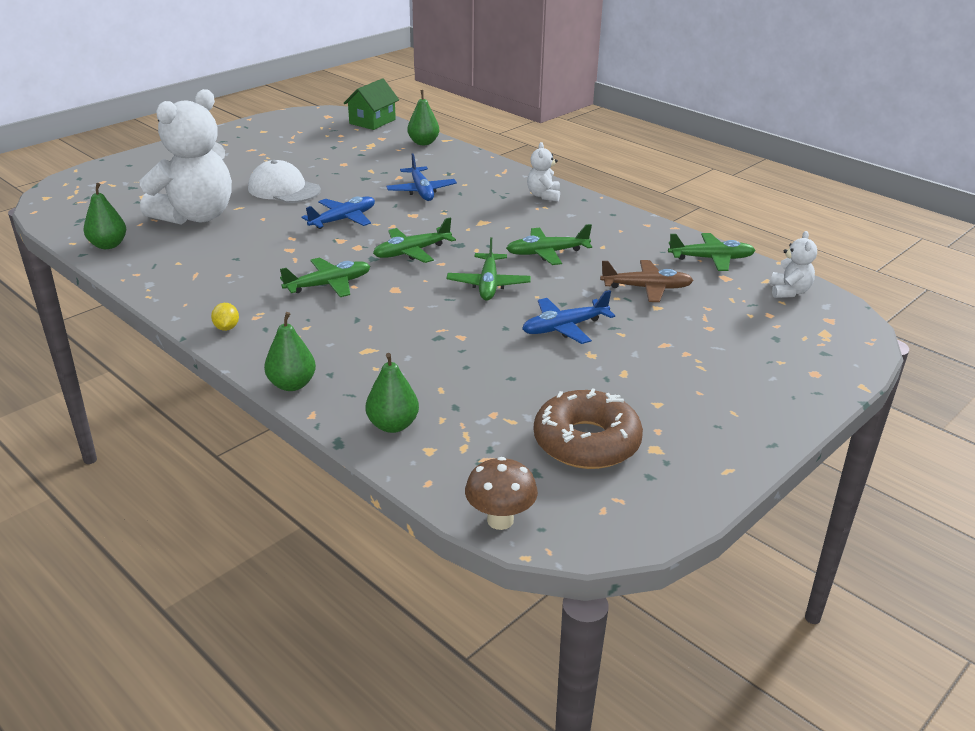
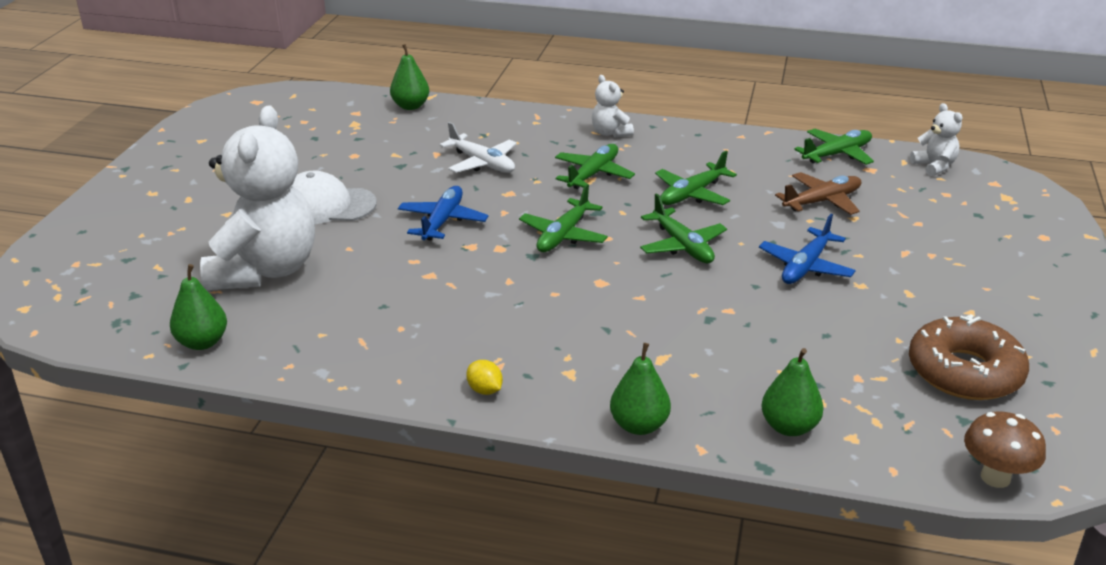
camera: 30 degrees left, 0 degrees up
green plane [280,258,371,297] -> green plane moved to [555,144,635,189]
green house [343,78,399,130] -> none
blue plane [386,153,457,201] -> white plane [439,122,517,173]

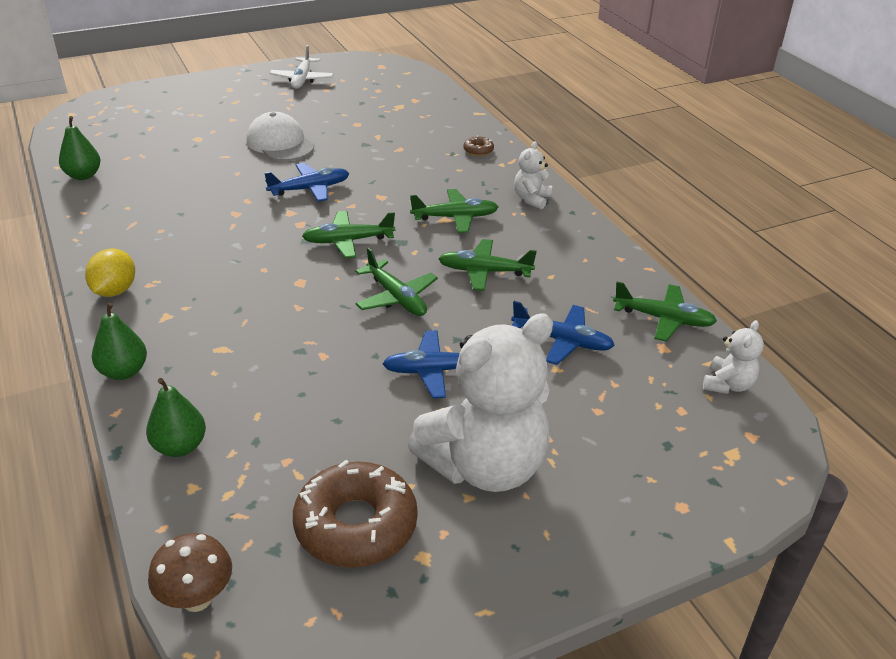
camera: 50 degrees right, 5 degrees up
white teddy bear [200,105,315,290] -> white teddy bear moved to [408,313,553,492]
green pear [390,44,429,110] -> none
white plane [439,122,517,173] -> white plane moved to [270,45,334,89]
yellow lemon [466,360,503,395] -> yellow lemon [85,249,135,297], size x1.67
green plane [640,193,727,263] -> green plane turned 60 degrees counterclockwise [355,247,438,316]
brown plane [775,172,861,215] -> blue plane [511,301,615,365]
none -> brown donut [463,136,494,156]

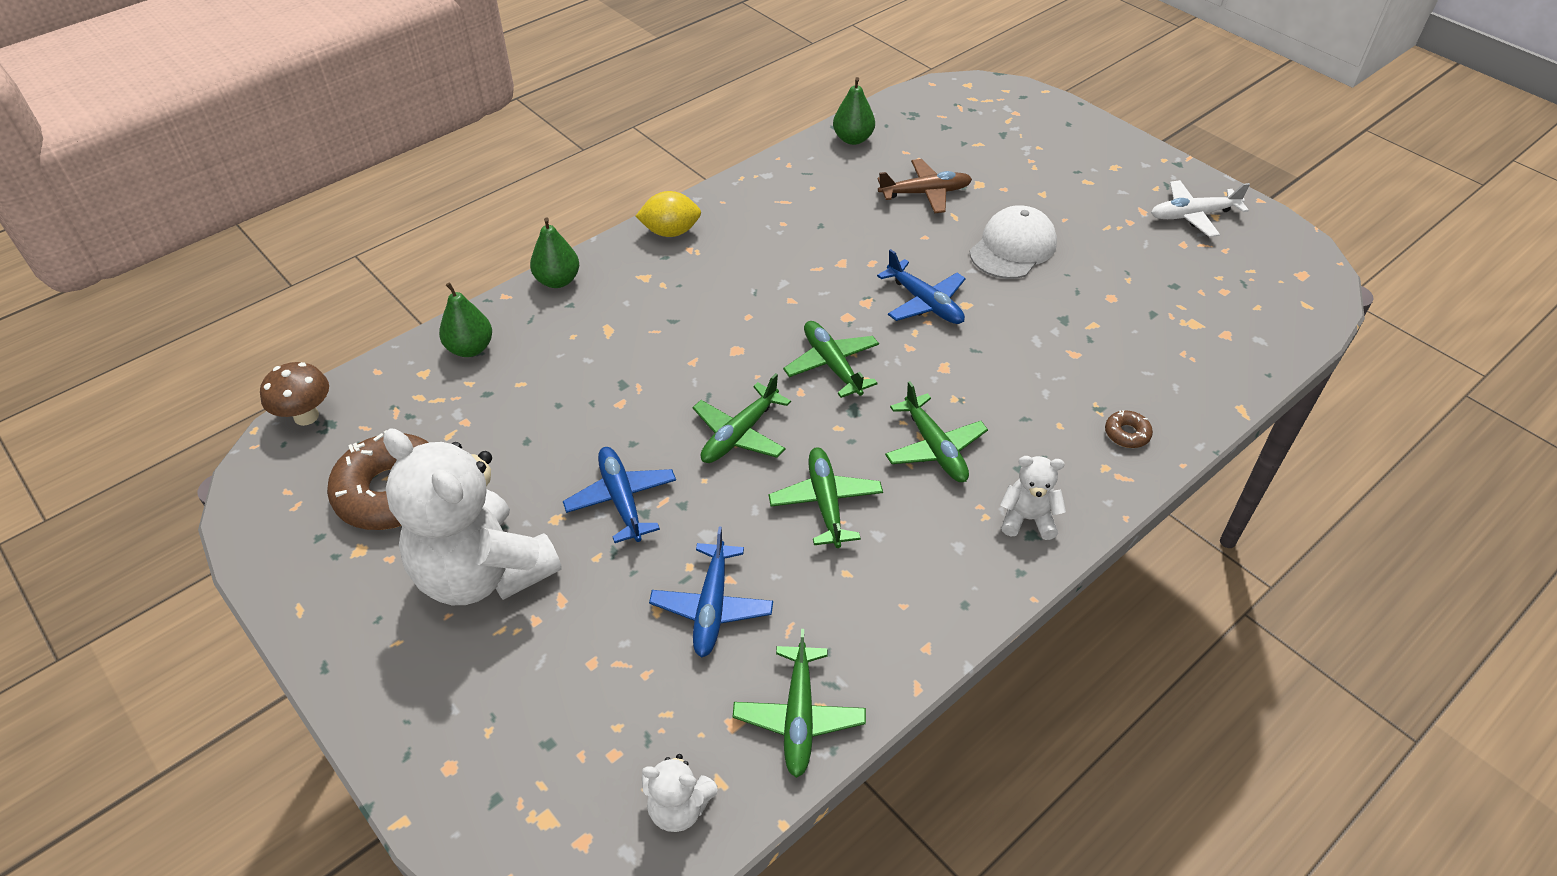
camera: 75 degrees right, 10 degrees up
none -> brown plane [878,159,972,213]

